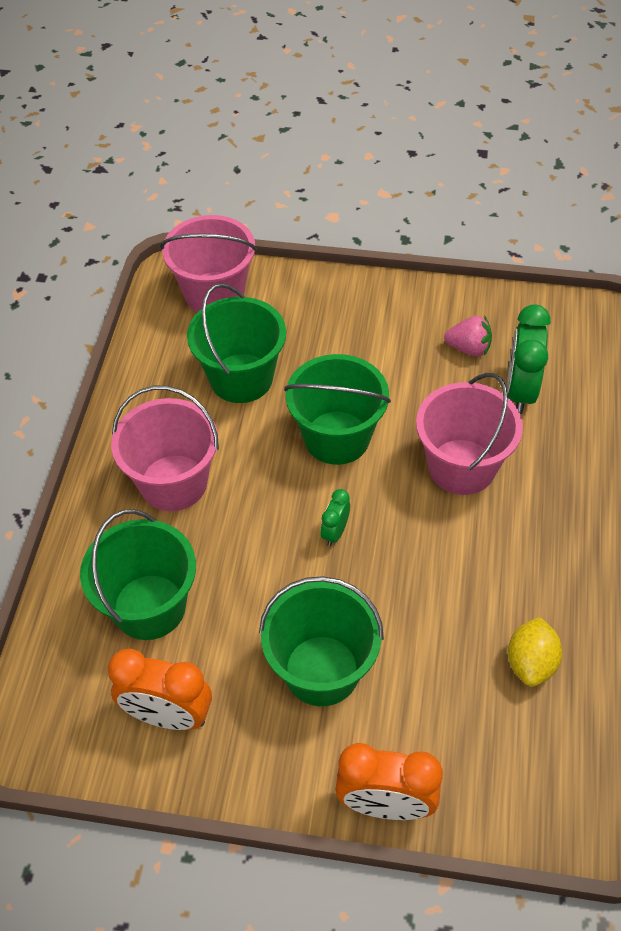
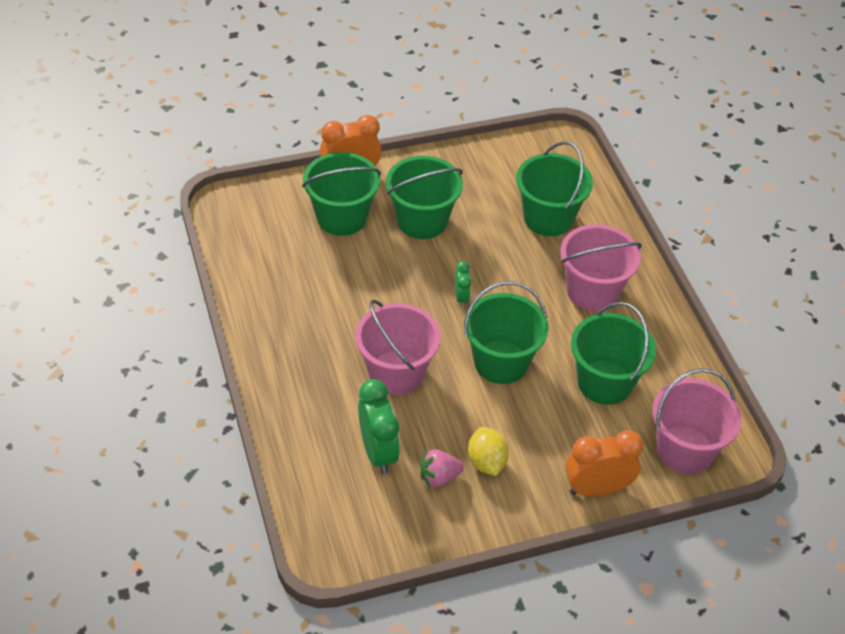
camera: 150 degrees right, 5 degrees down
orange clock [108,649,212,730] -> orange clock moved to [565,430,643,497]
yellow lemon [508,617,562,687] -> yellow lemon moved to [468,427,509,476]
none -> green bucket [302,152,381,236]

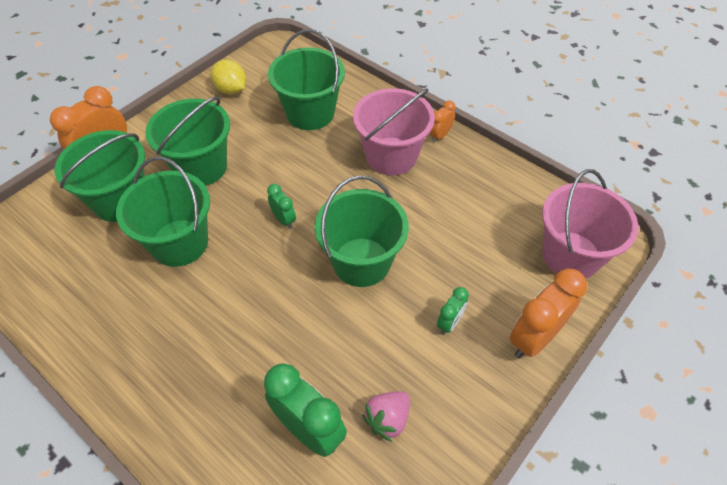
camera: 30 degrees left, 5 degrees up
pink bucket [355,300,441,395] -> none
yellow lemon [468,427,509,476] -> yellow lemon moved to [211,60,246,95]
green bucket [571,302,656,405] -> green bucket moved to [116,156,210,267]
none -> orange clock [429,100,456,143]
none -> green clock [437,287,469,335]

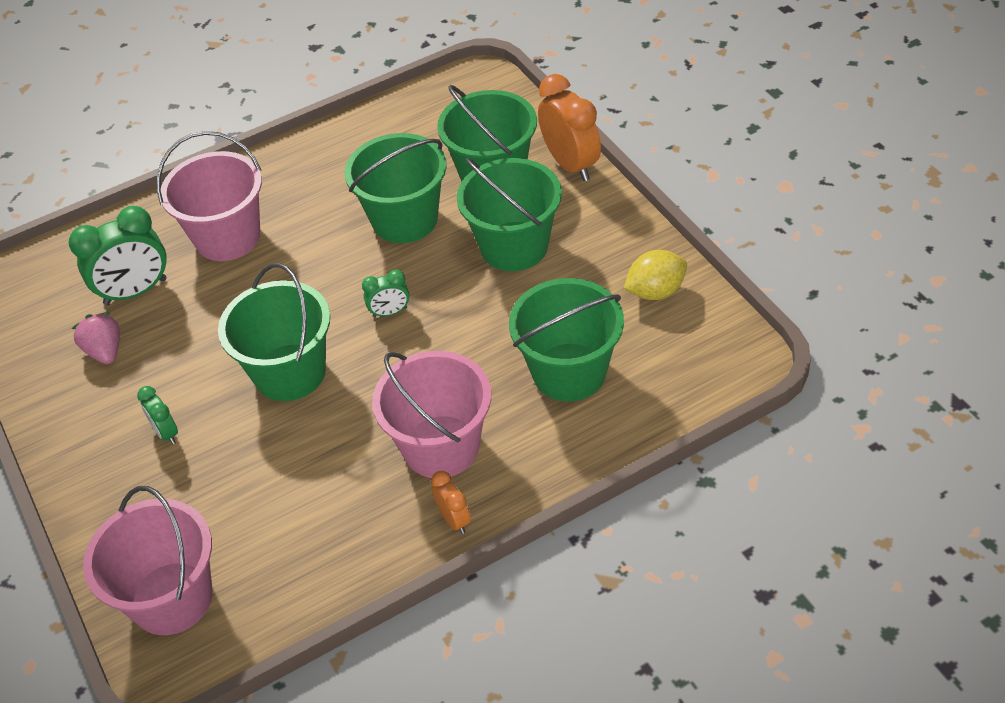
camera: 115 degrees right, 5 degrees down
orange clock [509,269,587,359] -> none
none -> pink bucket [157,131,262,261]

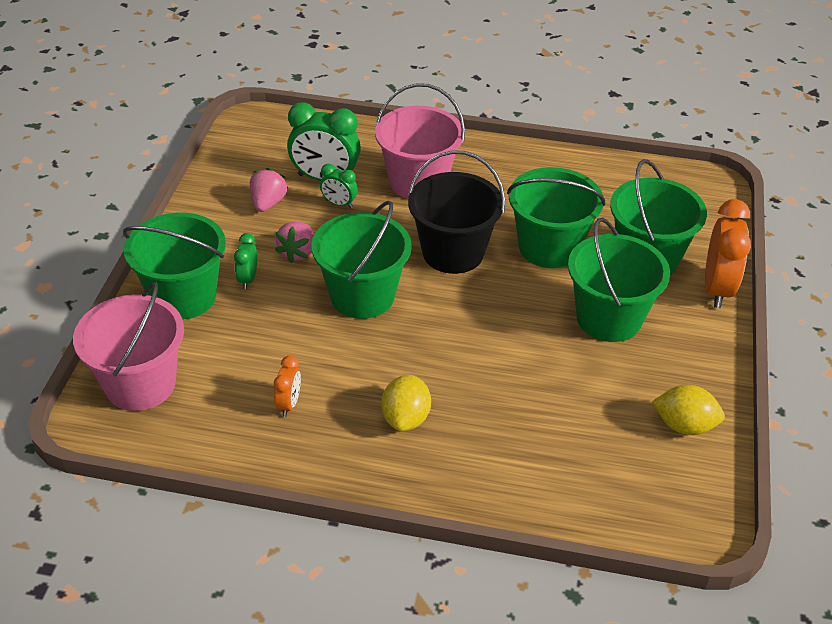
camera: 35 degrees right, 5 degrees down
green clock [362,270,410,317] -> green clock moved to [320,164,358,208]
pink bucket [372,351,491,478] -> yellow lemon [381,375,431,431]
orange clock [431,471,471,534] -> orange clock moved to [274,355,301,417]
green bucket [509,278,624,402] -> green bucket moved to [123,213,226,320]
none -> pink strawberry [275,222,314,263]
none -> black bucket [408,150,505,274]

